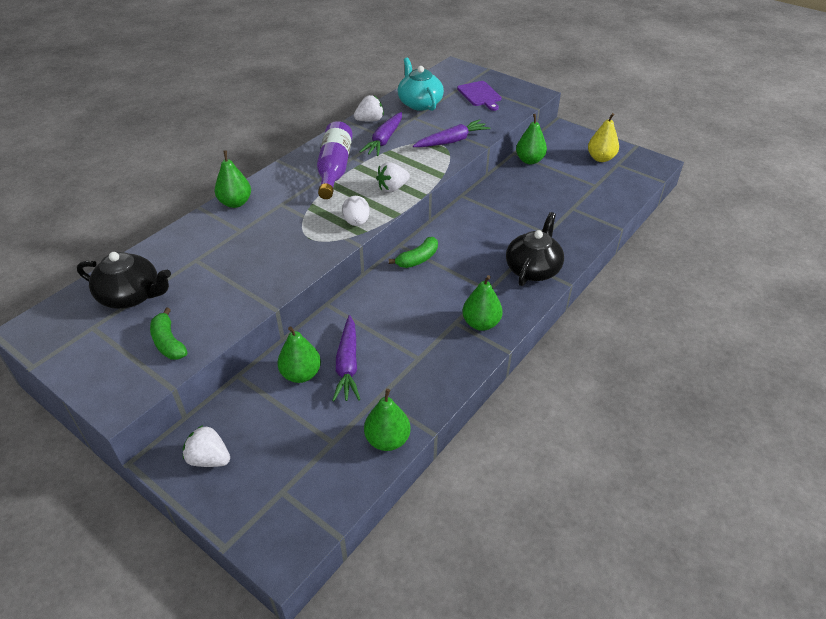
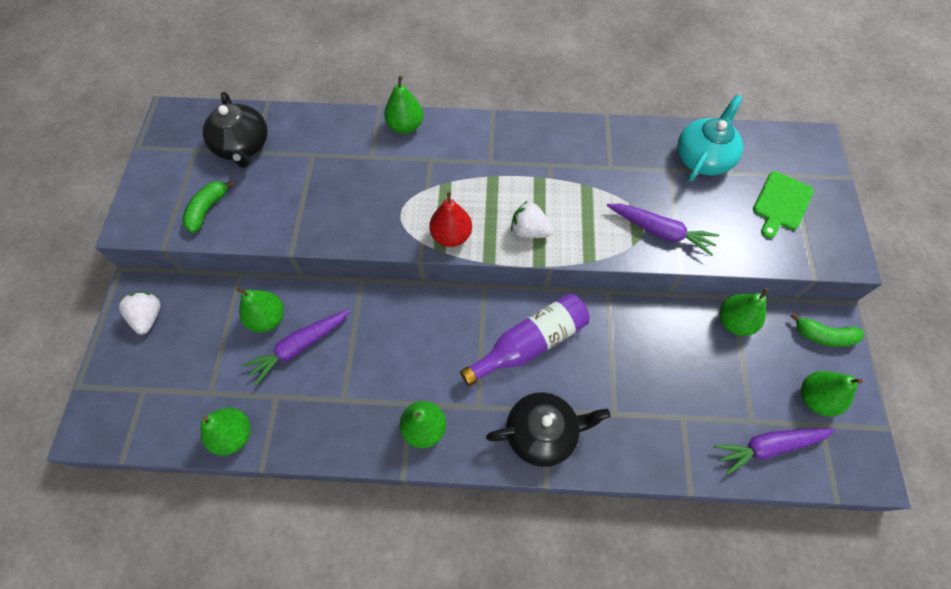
camera: 55 degrees right, 20 degrees up
purple bottle [317,121,353,199] -> purple bottle moved to [460,294,590,386]
white egg [342,196,370,226] -> red pear [429,191,472,247]
white strawberry [354,95,384,121] -> none
purple carrot [359,112,402,156] -> purple carrot moved to [714,428,835,475]
green banana [389,237,438,268] -> green banana moved to [790,313,864,347]
purple cutting board [457,81,502,111] -> green cutting board [753,171,814,239]
yellow pear [588,113,619,162] -> green pear [801,371,863,417]

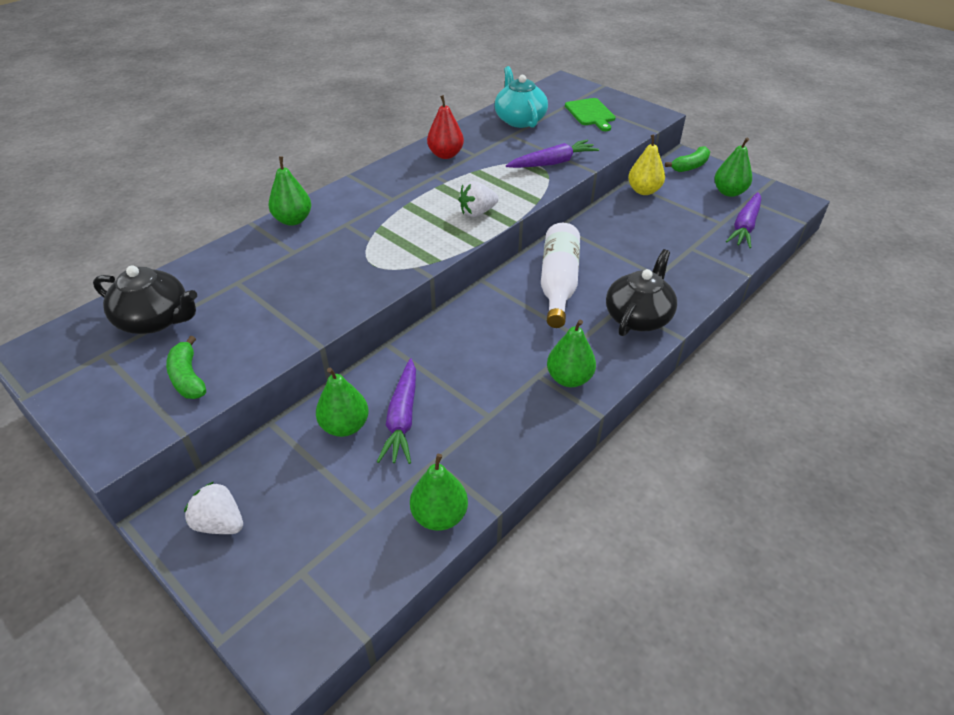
camera: 50 degrees left, 20 degrees down
red pear [429,191,472,247] -> red pear moved to [427,95,464,159]
purple bottle [460,294,590,386] -> white bottle [541,223,580,328]
green pear [719,288,769,336] -> yellow pear [628,135,665,195]

